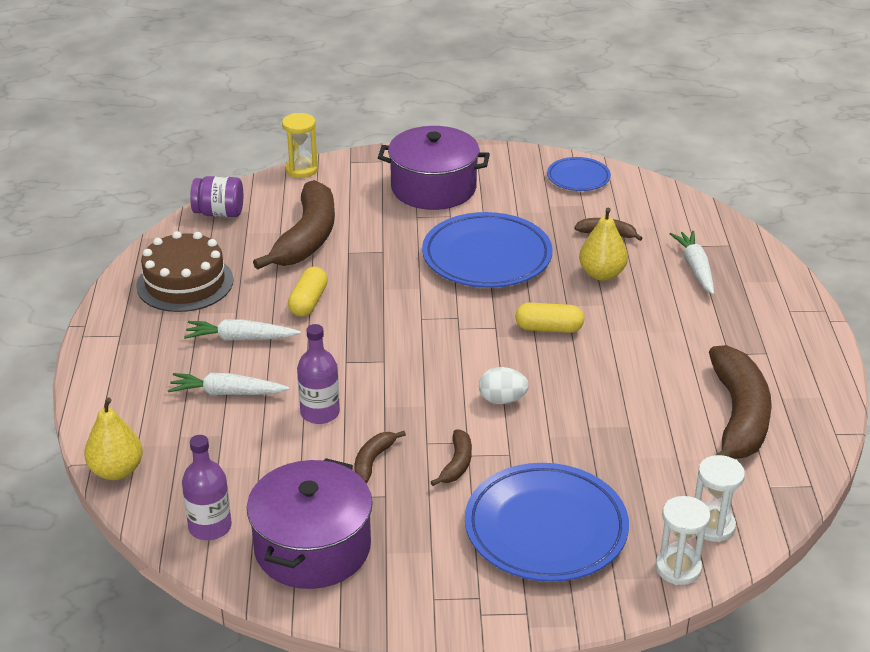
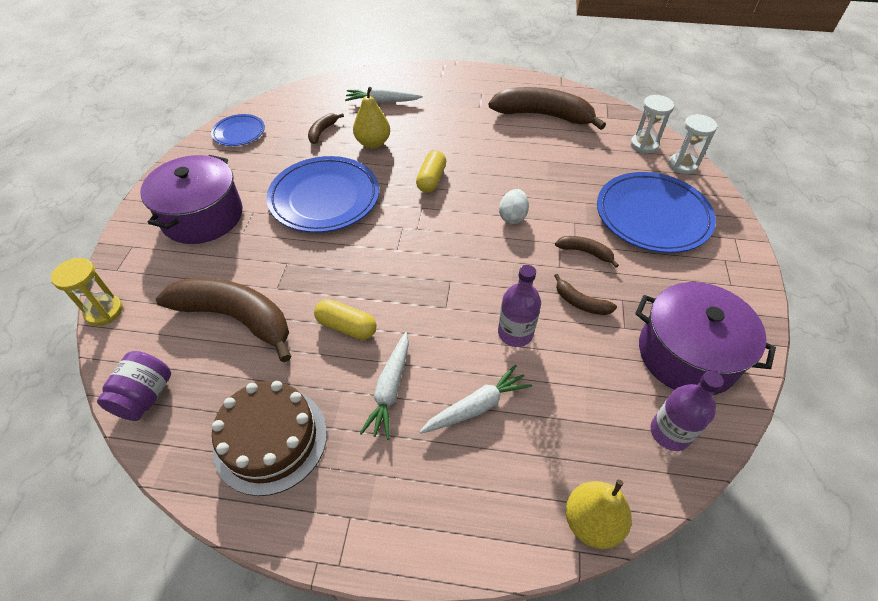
camera: 80 degrees left, 15 degrees up
white carrot [167,373,290,395] -> white carrot turned 135 degrees counterclockwise [419,365,532,434]

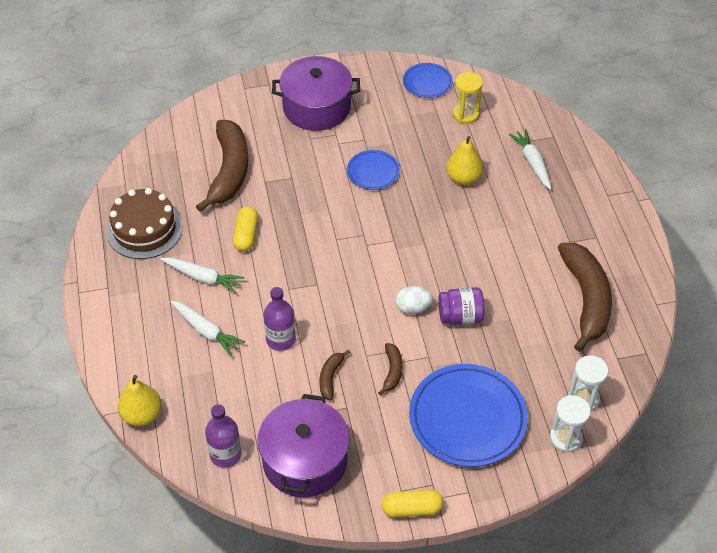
camera: 70 degrees right, 0 degrees up
yellow hourglass [51,258,123,326] -> yellow hourglass moved to [453,72,483,124]
purple jar [97,351,171,421] -> purple jar moved to [438,287,485,325]
blue plate [266,156,379,233] -> blue plate [347,150,400,190], size x0.53
brown banana [308,113,344,144] -> none
white carrot [360,332,409,440] -> white carrot turned 150 degrees counterclockwise [160,257,245,294]
yellow capsule [416,150,446,193] -> yellow capsule moved to [382,490,443,517]

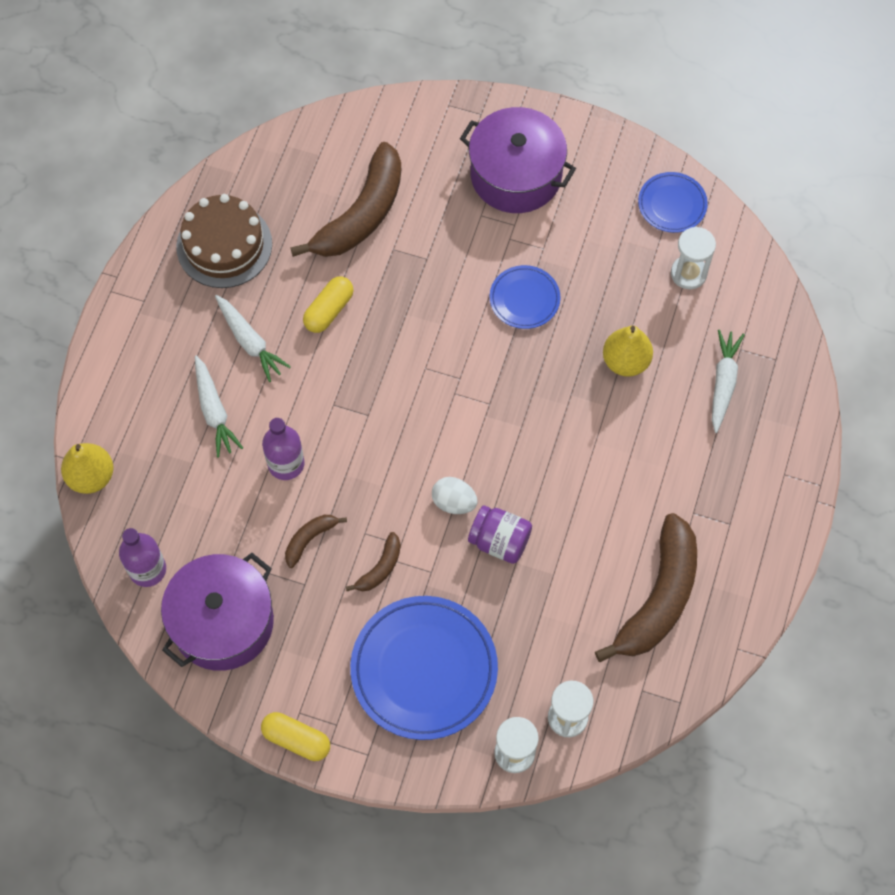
camera: 30 degrees right, 15 degrees up
yellow hourglass [453,72,483,124] -> white hourglass [671,227,716,289]

